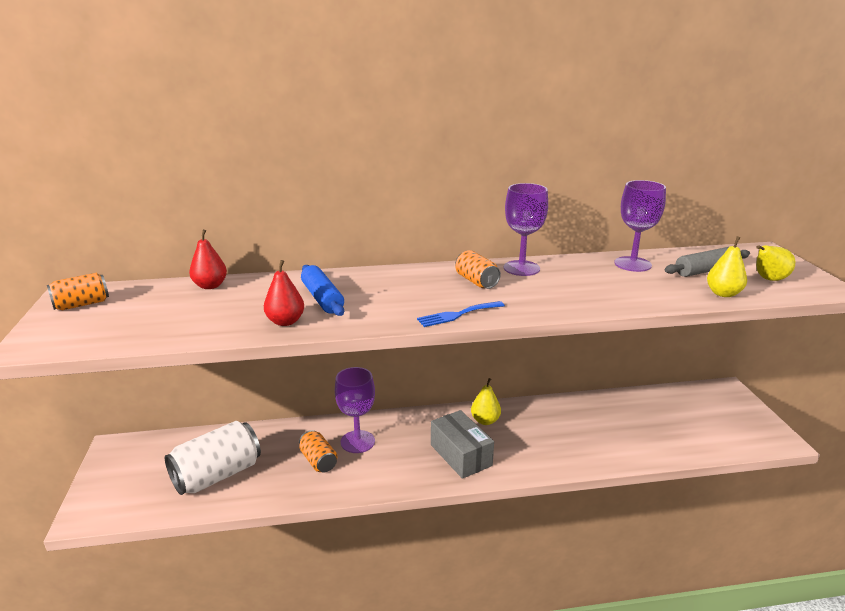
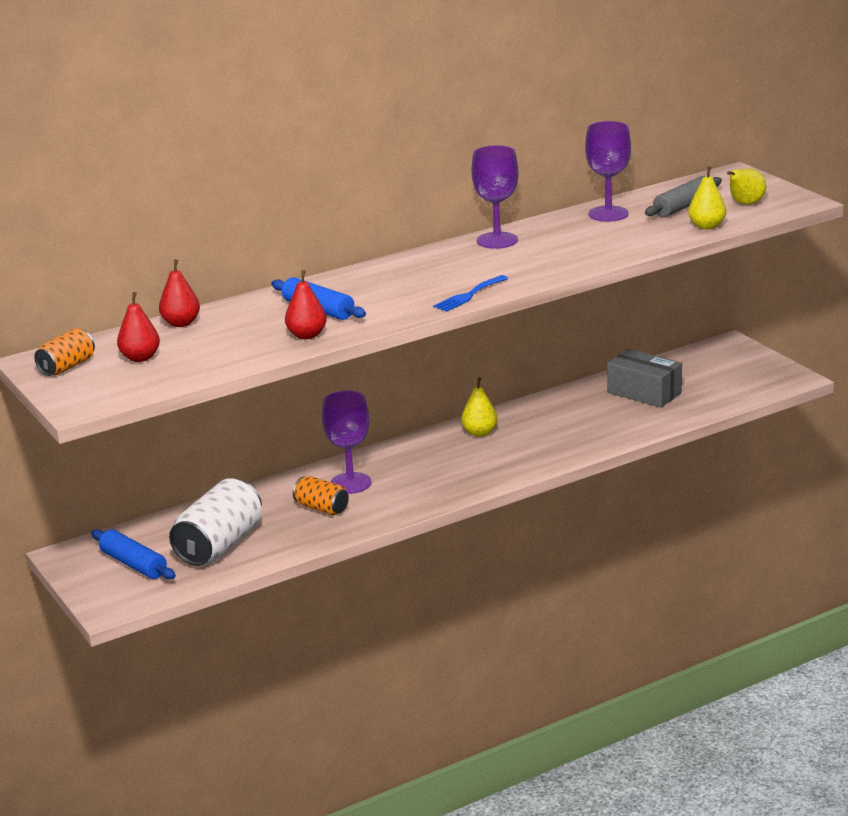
camera: 20 degrees left, 0 degrees up
grey box [431,410,494,479] -> grey box moved to [607,349,682,408]
orange can [455,250,501,289] -> none
none -> blue rolling pin [91,529,176,579]
none -> red pear [117,292,160,362]

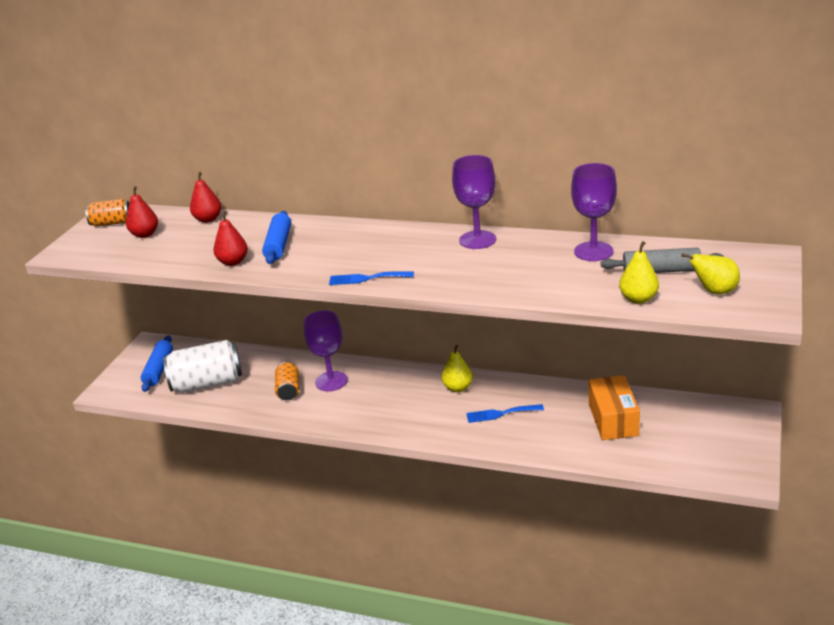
camera: 50 degrees right, 5 degrees up
grey box [607,349,682,408] -> orange box [589,375,640,440]
none -> blue fork [466,404,544,423]

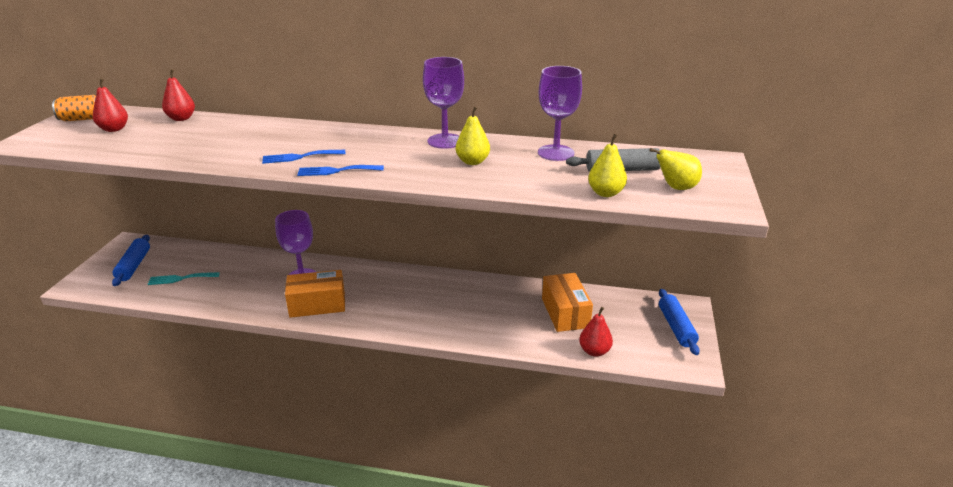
camera: 10 degrees left, 0 degrees up
white can [163,340,242,393] -> turquoise fork [148,272,220,285]
red pear [214,211,248,266] -> red pear moved to [579,307,613,357]
blue rolling pin [262,211,291,264] -> blue rolling pin moved to [659,289,700,355]
orange can [275,361,299,400] -> none
yellow pear [442,345,473,392] -> yellow pear moved to [456,106,490,165]
blue fork [466,404,544,423] -> blue fork moved to [262,150,346,164]
none -> orange box [285,270,345,318]

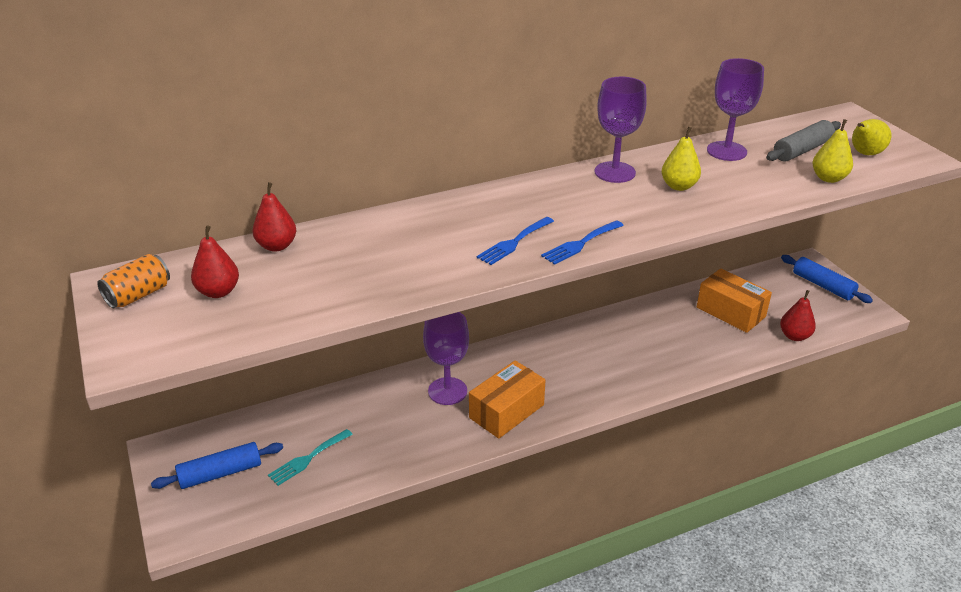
camera: 35 degrees left, 5 degrees up
blue rolling pin [112,235,150,286] -> blue rolling pin turned 75 degrees counterclockwise [151,442,283,489]

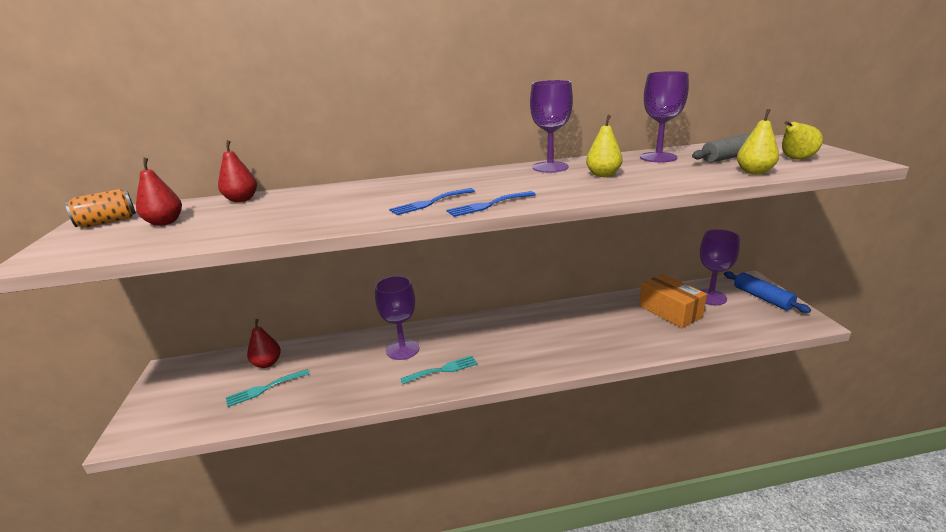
camera: 15 degrees right, 10 degrees down
blue rolling pin [151,442,283,489] -> none
orange box [469,360,545,439] -> turquoise fork [400,356,478,384]
red pear [780,290,816,341] -> red pear moved to [247,319,281,368]
none -> purple goblet [700,229,740,305]

